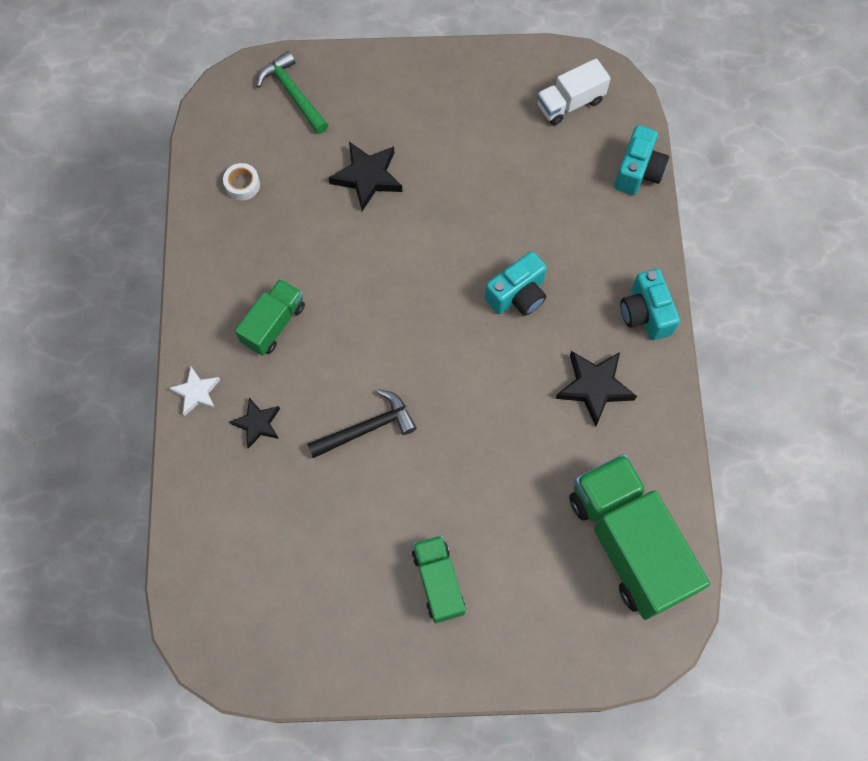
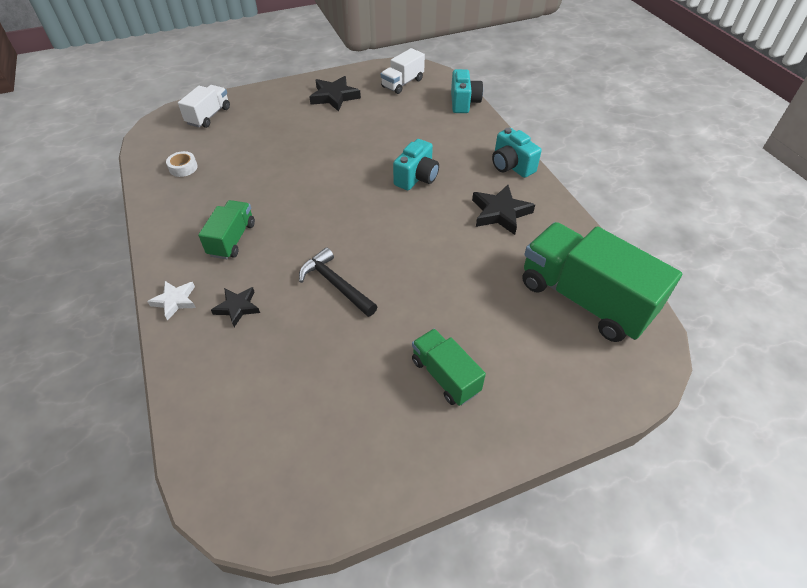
camera: 20 degrees left, 20 degrees down
green hammer [257,51,328,134] -> white truck [178,85,230,128]
black hammer [307,389,417,458] -> black hammer turned 90 degrees counterclockwise [299,247,378,317]
black star [328,142,402,211] -> black star moved to [309,76,361,112]

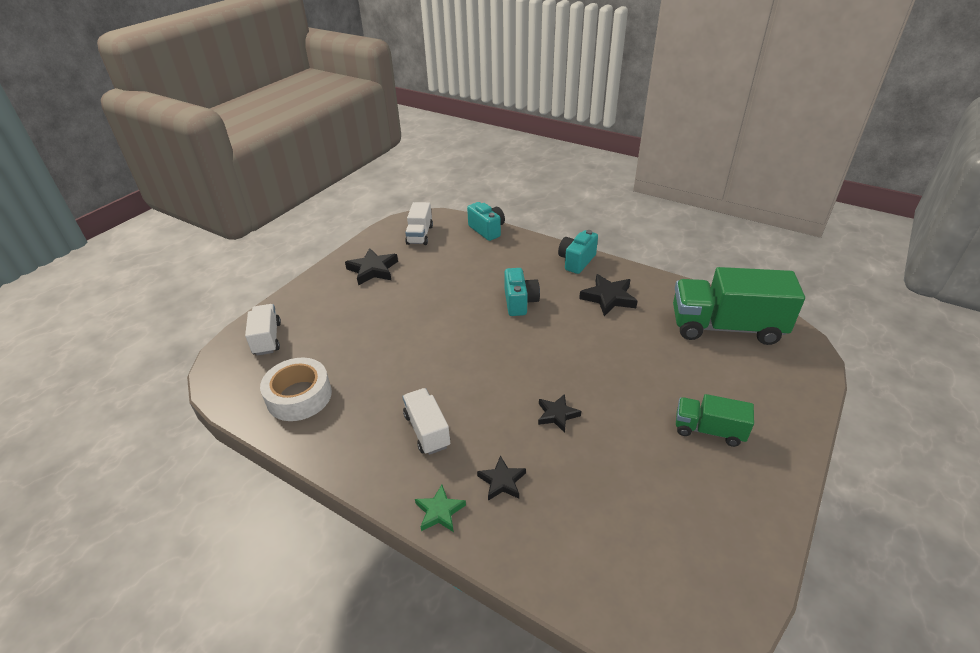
camera: 35 degrees left, 10 degrees down
white star [147,281,196,321] -> green star [415,485,466,532]
white tape [166,151,198,177] -> white tape [260,358,332,421], size x2.03
green truck [198,200,255,259] -> white truck [402,388,450,455]
black hammer [299,247,378,317] -> black star [538,394,581,433]
turquoise camera [492,128,542,178] -> turquoise camera turned 105 degrees clockwise [558,230,598,274]

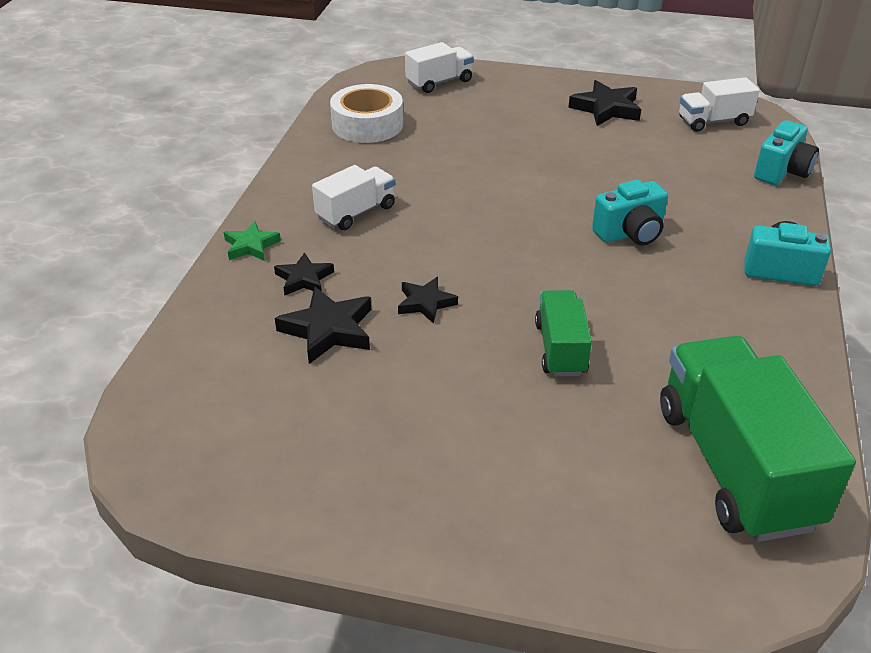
camera: 70 degrees right, 0 degrees up
black star [579,274,637,316] -> black star moved to [275,286,371,364]
green truck [676,394,754,447] -> green truck moved to [535,290,592,376]

